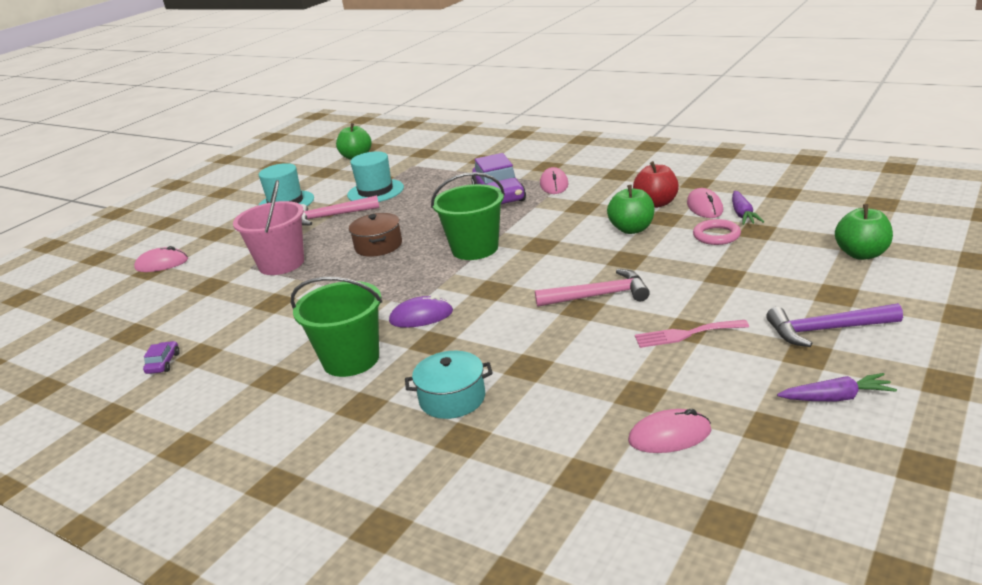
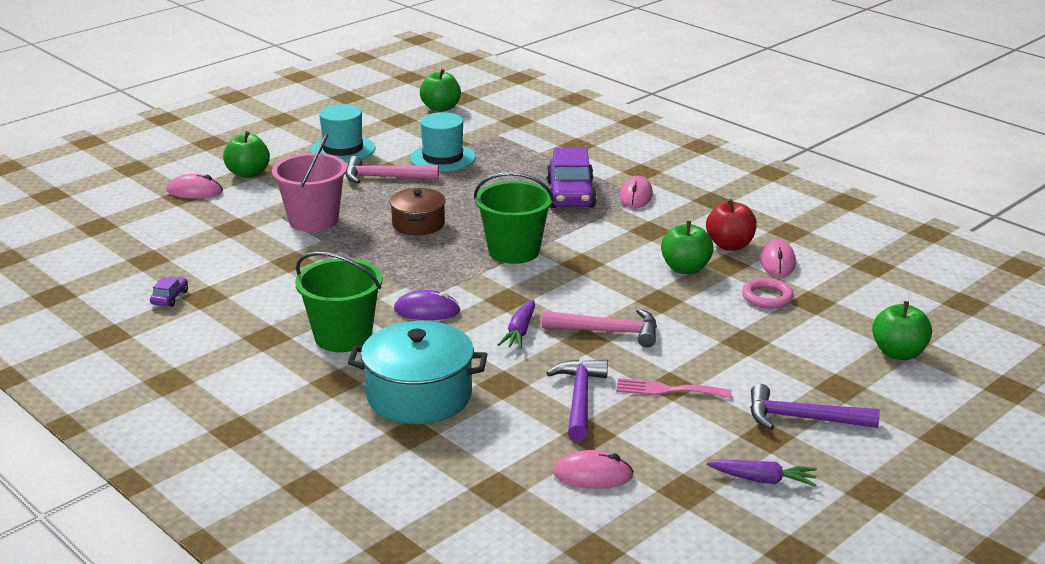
camera: 10 degrees right, 0 degrees up
turquoise pot [405,351,493,419] -> turquoise pot [347,321,488,424], size x1.62
purple carrot [732,191,764,225] -> purple carrot moved to [498,300,535,349]
none -> green apple [223,131,270,178]
none -> purple hammer [547,359,608,441]

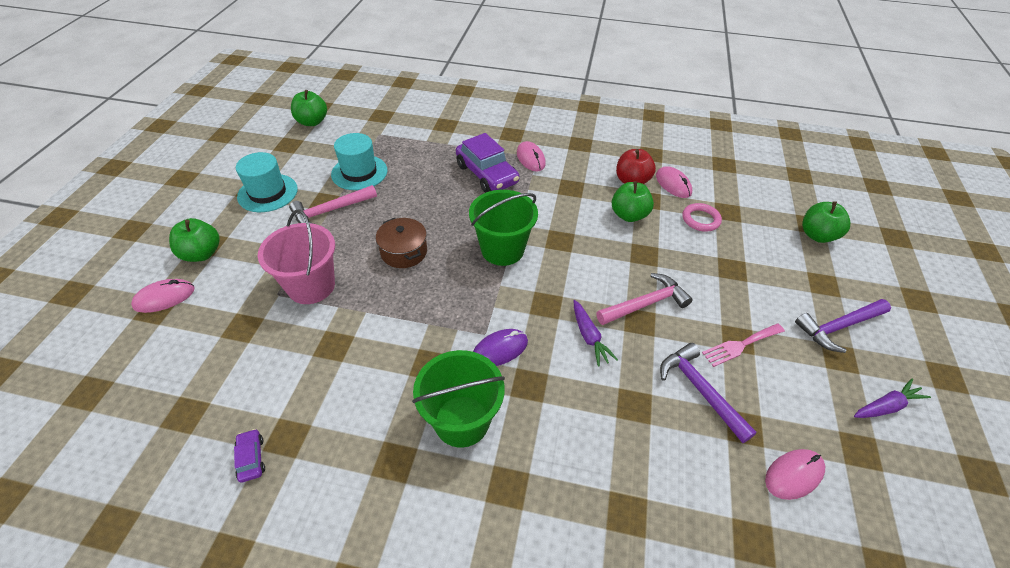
camera: 35 degrees left, 20 degrees up
turquoise pot [347,321,488,424] -> none

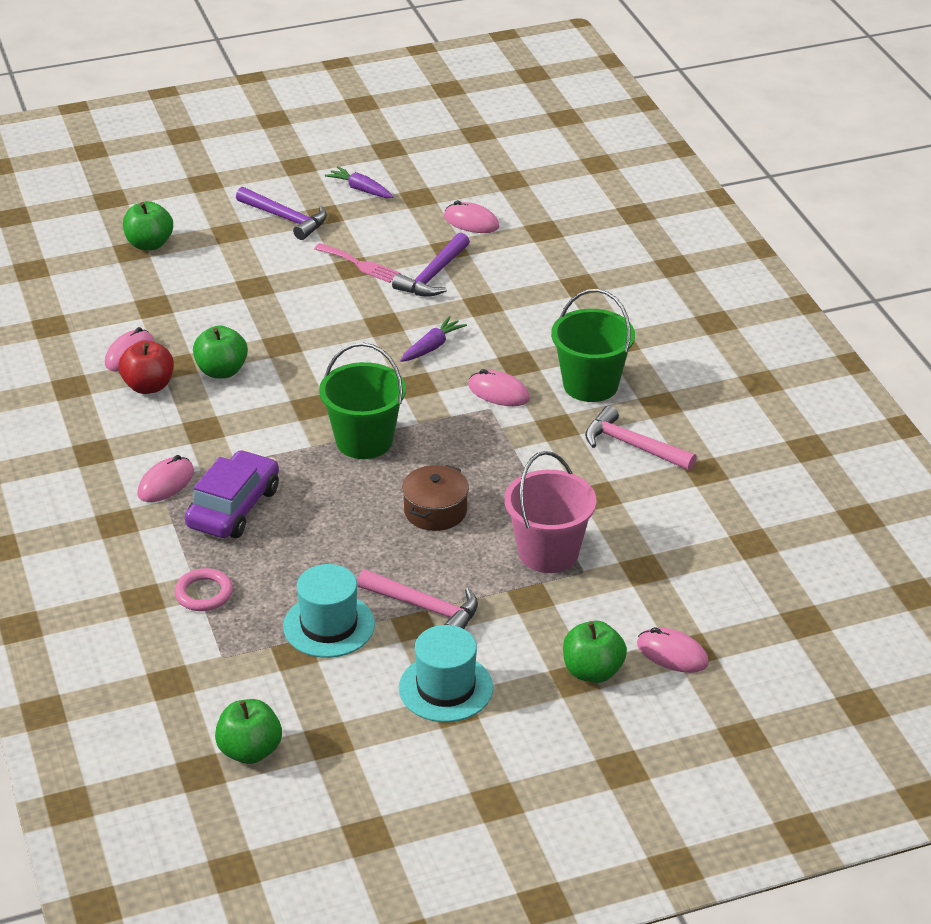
camera: 120 degrees left, 10 degrees down
purple car [234,429,265,483] -> none
purple mouse [473,329,528,366] -> pink mouse [468,369,530,406]
pink hammer [596,273,693,325] -> pink hammer moved to [585,406,697,471]
pink ring [683,203,722,232] -> pink ring moved to [174,568,233,611]

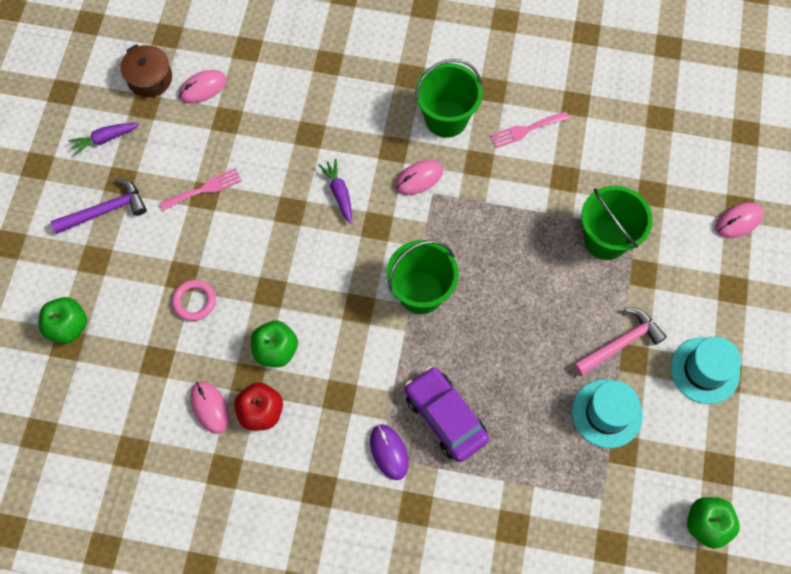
camera: 60 degrees left, 30 degrees up
pink mouse [137,455,194,502] -> purple mouse [370,424,408,480]
pink ring [174,568,233,611] -> pink ring moved to [172,280,216,321]
purple hammer [392,233,470,297] -> none
brown pot [402,465,469,531] -> brown pot moved to [120,44,172,97]
pink bucket [504,451,596,573] -> green bucket [581,186,653,260]
green apple [563,621,627,683] -> none
pink hammer [585,406,697,471] -> pink fork [490,111,569,148]

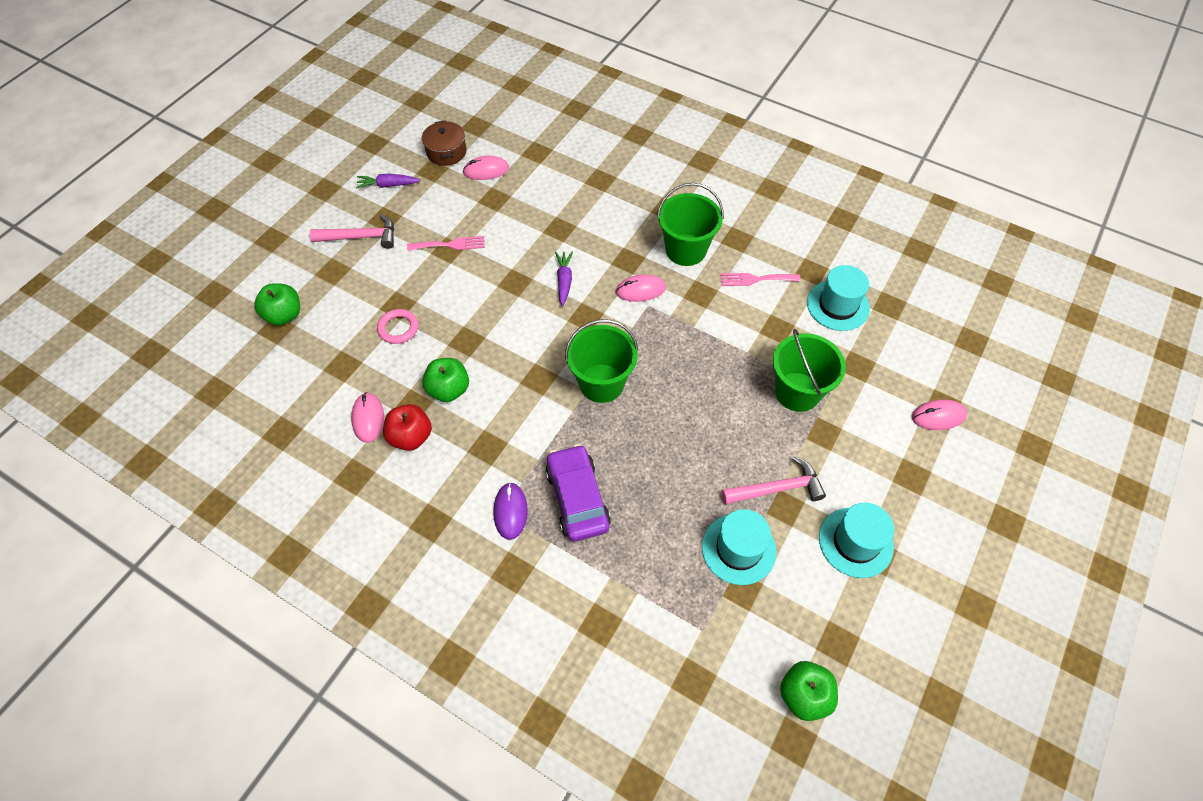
camera: 20 degrees right, 10 degrees down
purple hammer [51,178,147,234] -> pink hammer [310,214,394,249]
none -> turquoise hat [807,265,870,331]

